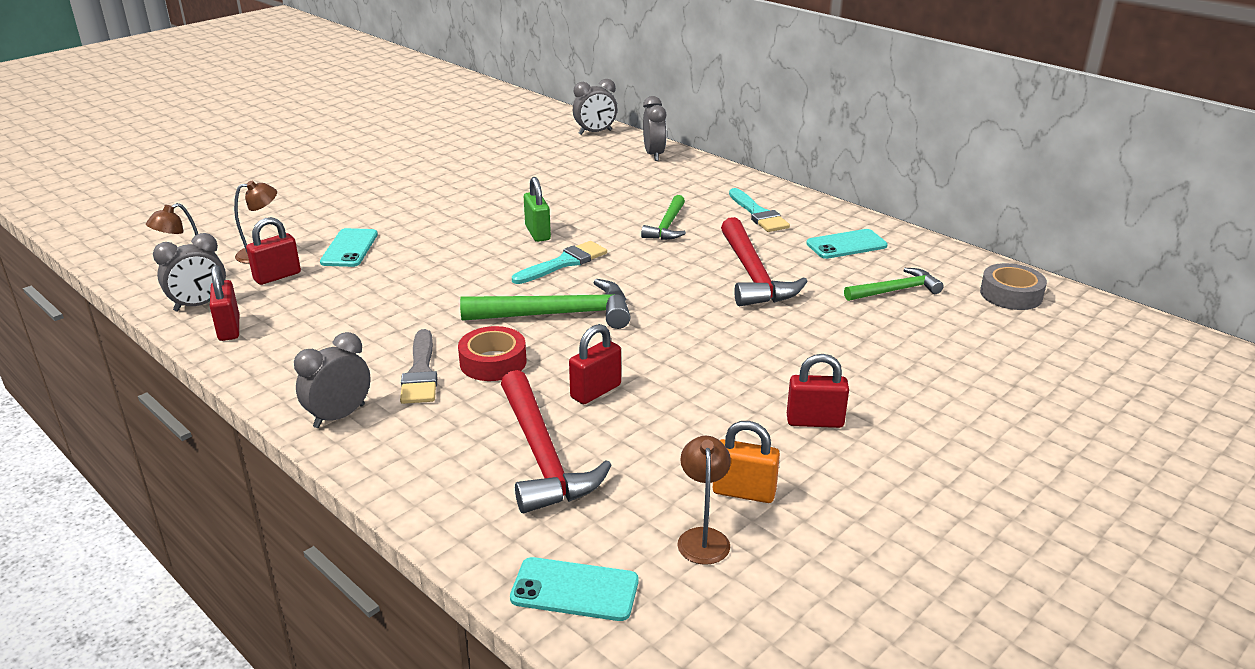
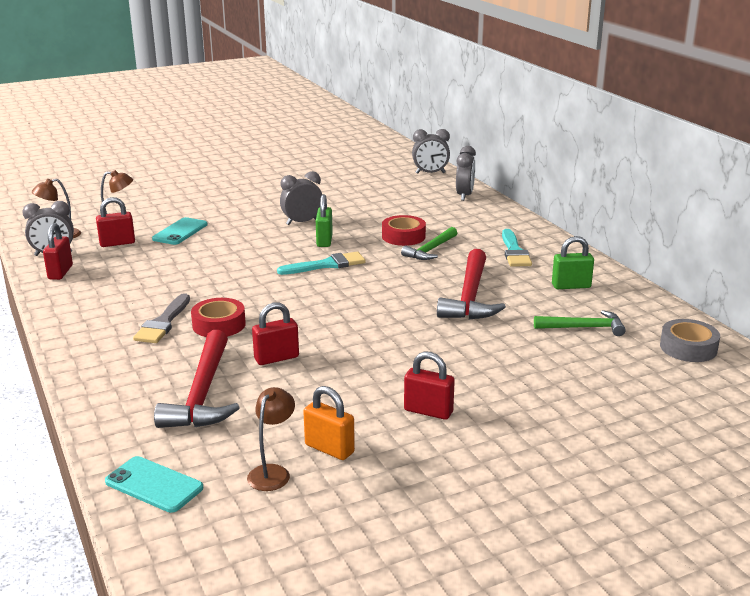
camera: 20 degrees right, 5 degrees down
grey clock [294,332,371,428] -> grey clock moved to [280,171,322,225]
green hammer [460,279,631,329] -> none
turquoise phone [806,229,888,259] -> green padlock [552,236,594,289]
none -> red tape [382,215,426,246]

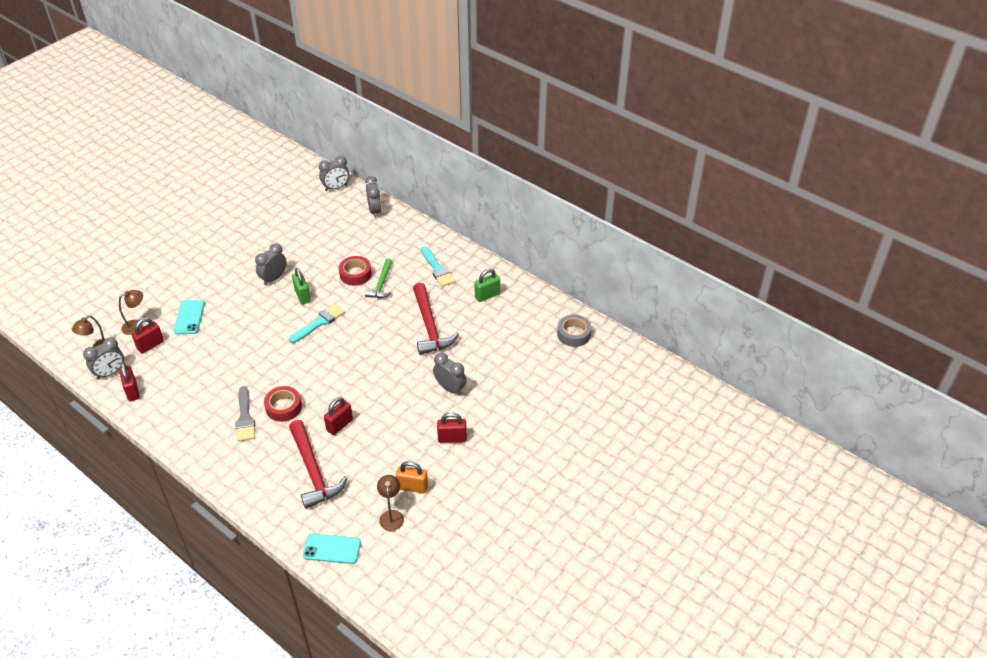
camera: 25 degrees left, 20 degrees up
green hammer [534,310,626,336] -> none
none -> grey clock [433,353,466,395]

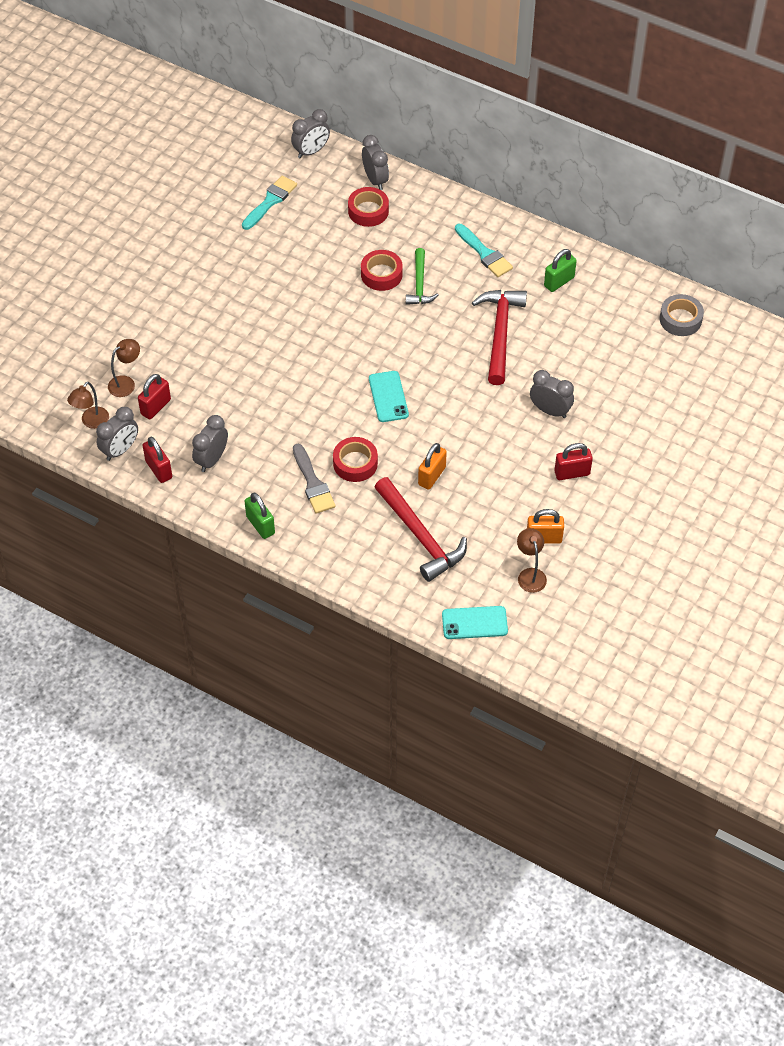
camera: 10 degrees left, 10 degrees up
turquoise phone [174,300,205,334] -> turquoise phone moved to [369,371,409,422]
grey clock [255,243,287,285] -> grey clock moved to [192,415,228,472]
turquoise brush [289,304,345,343] -> turquoise brush moved to [242,176,297,230]
green padlock [292,268,311,304] -> green padlock moved to [245,493,275,539]
red padlock [324,397,353,435] -> orange padlock [418,443,447,490]
red hammer [413,283,459,355] -> red hammer turned 150 degrees counterclockwise [472,290,527,385]
none -> red tape [348,187,389,227]

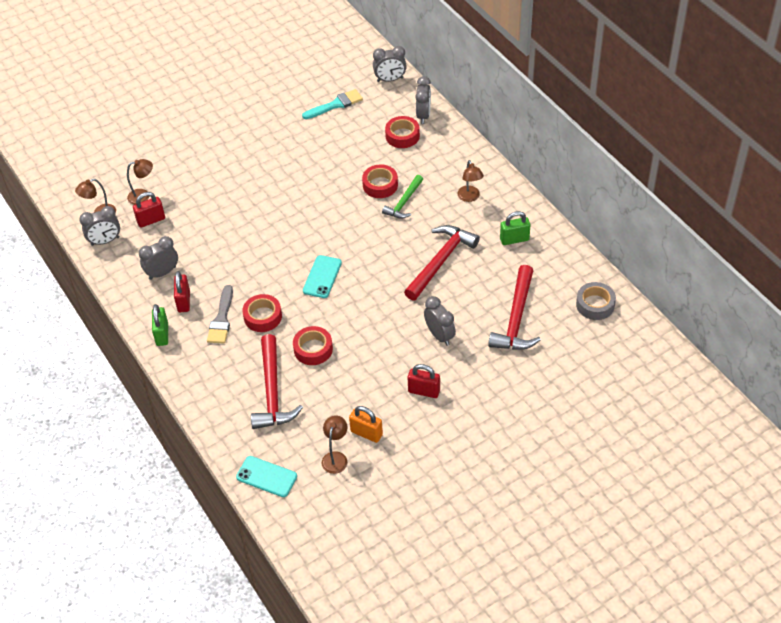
camera: 30 degrees right, 5 degrees down
red padlock [142,437,172,483] -> red padlock moved to [174,271,190,312]
orange padlock [418,443,447,490] -> red tape [293,326,333,365]
turquoise brush [455,224,513,277] -> brown lamp [457,160,484,202]
none -> red hammer [488,265,541,350]

